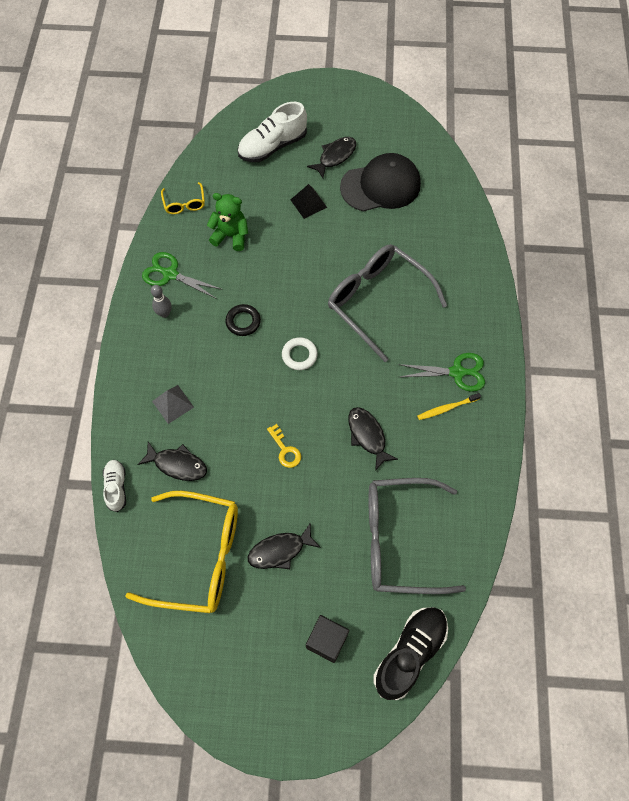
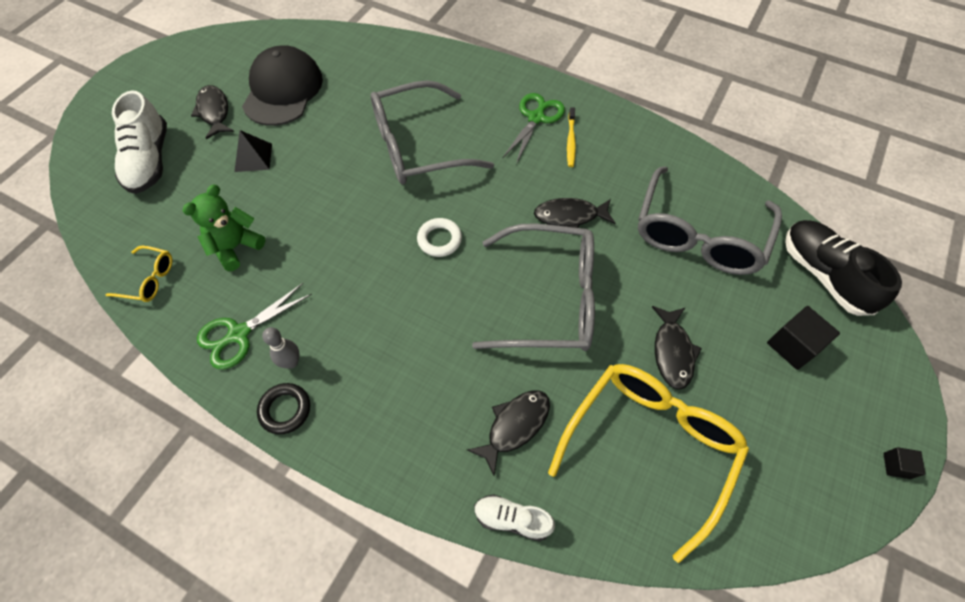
camera: 65 degrees left, 5 degrees down
grey pyramid [152,385,194,424] -> none
black ring [225,304,261,336] -> black ring moved to [257,383,310,434]
yellow key [267,424,301,468] -> grey glasses [472,223,595,351]
none -> black cube [883,447,926,479]

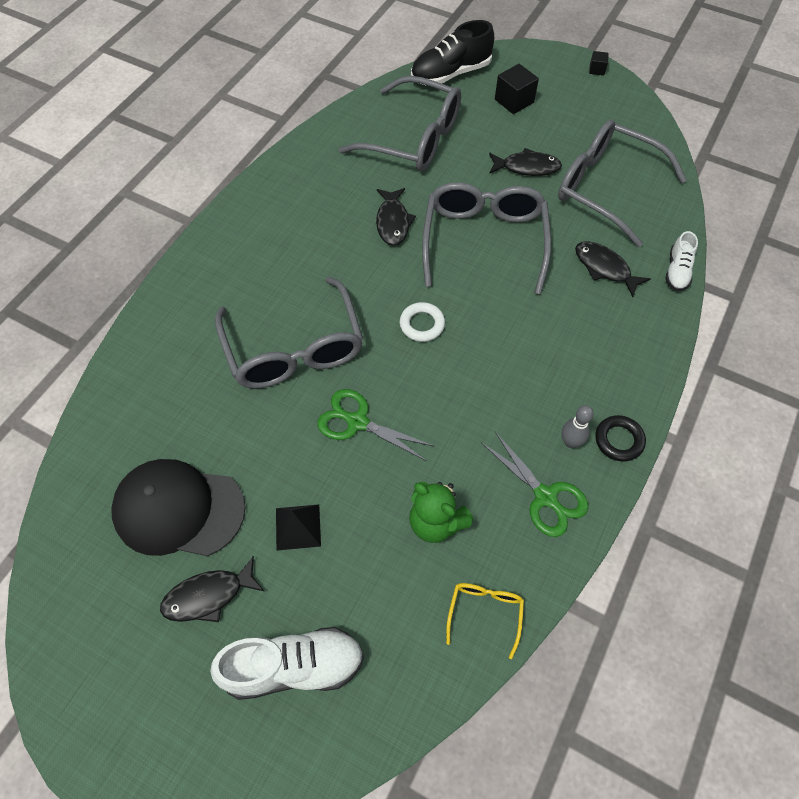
camera: 90 degrees left, 0 degrees up
green scissors [502,93,565,164] -> green scissors moved to [317,389,433,461]
yellow glasses [548,364,749,563] -> grey glasses [558,119,687,247]
yellow toothbrush [567,107,576,167] -> none

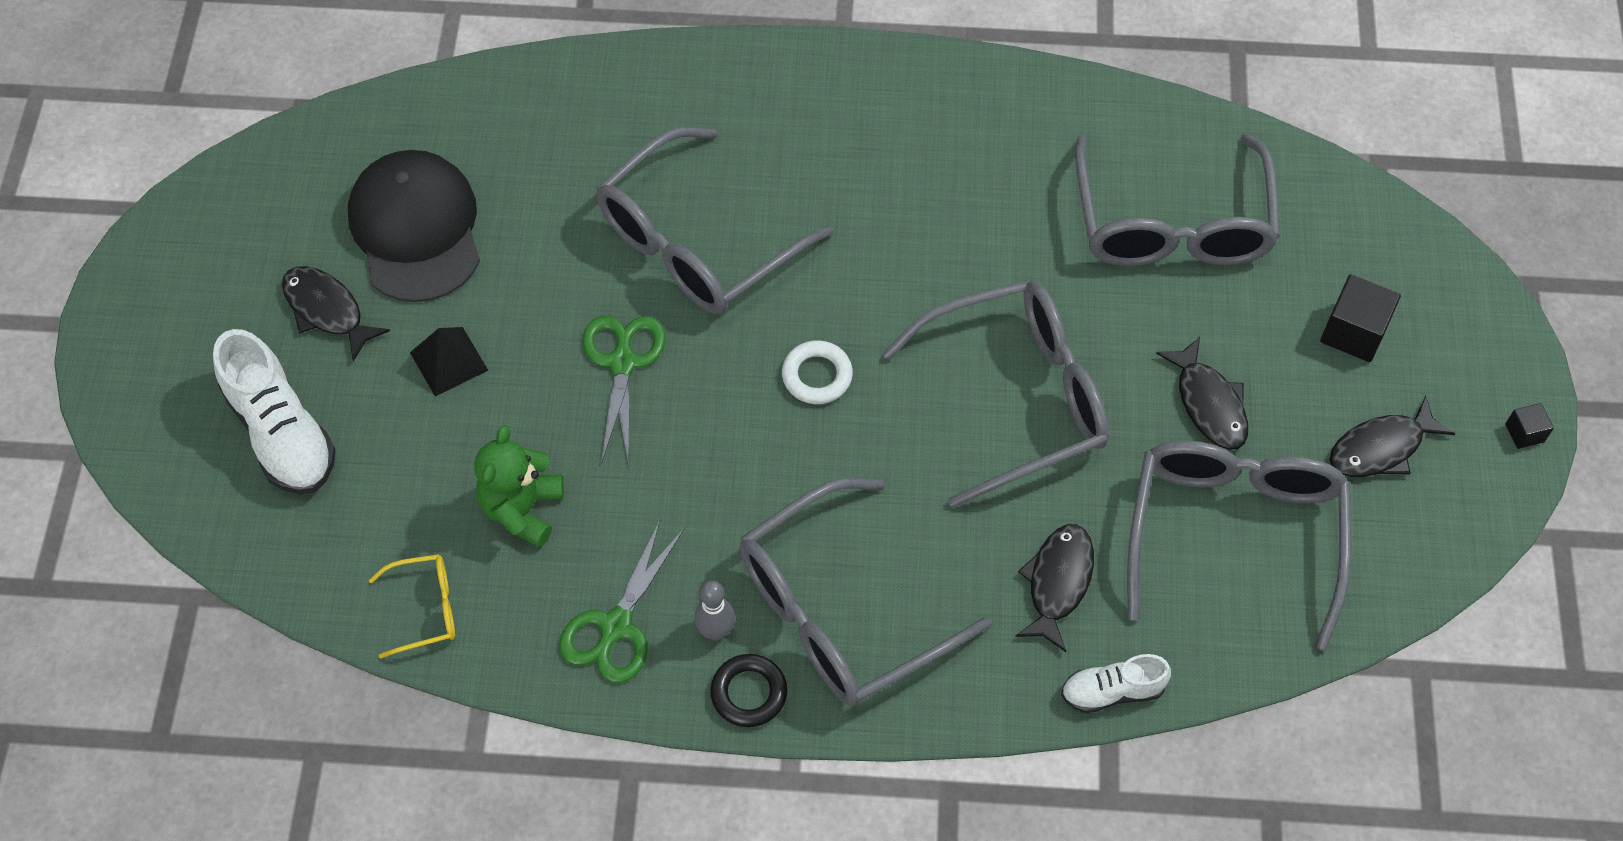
camera: 65 degrees right, 0 degrees up
black fish [376,188,416,246] -> black fish moved to [1330,396,1455,477]
black shoe [411,20,494,85] -> none
none -> grey glasses [739,478,992,707]

